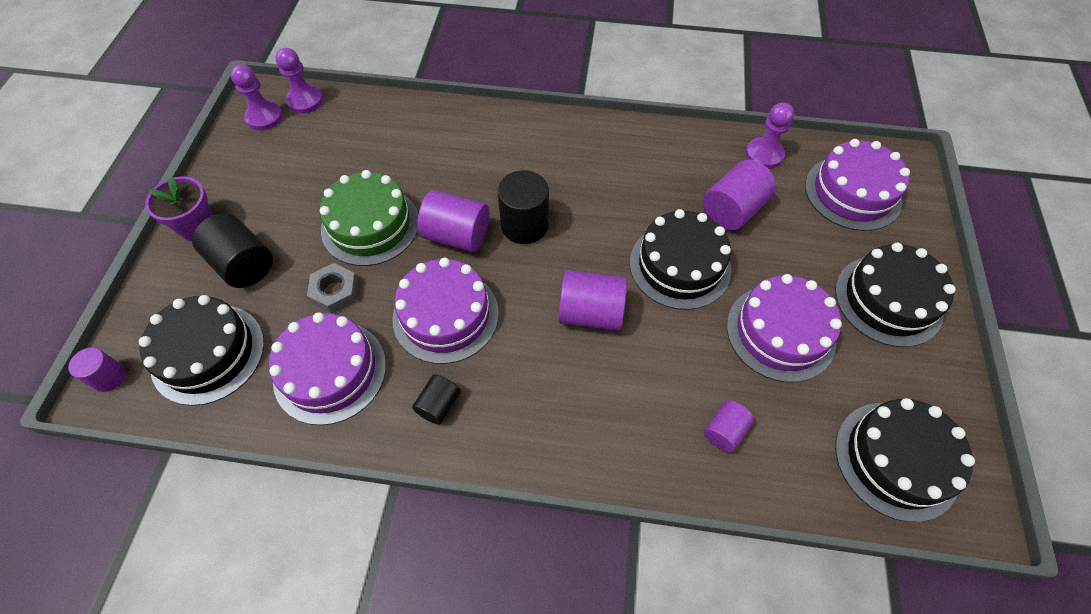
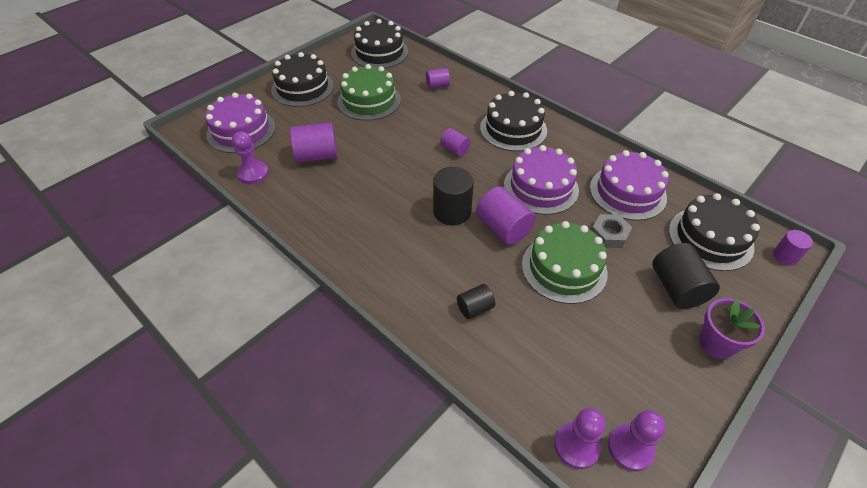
camera: 145 degrees left, 10 degrees down
black cylinder [412,374,461,425] -> black cylinder moved to [457,284,495,319]
purple cylinder [558,270,627,331] -> purple cylinder [440,128,470,156], size x0.58
black cake [630,209,731,310] -> black cake moved to [480,91,547,151]
purple cake [727,274,842,382] -> green cake [337,64,401,121]

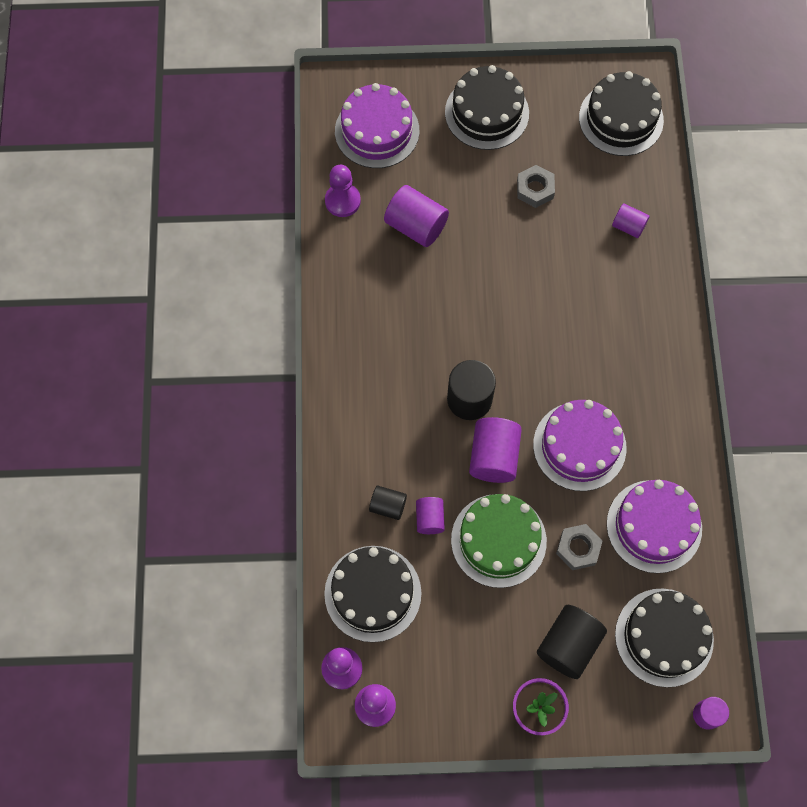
camera: 45 degrees right, 20 degrees up
green cake [337,64,401,121] -> grey nut [517,165,555,208]
purple cylinder [440,128,470,156] -> purple cylinder moved to [416,497,445,534]
black cake [480,91,547,151] -> black cake moved to [324,546,421,642]

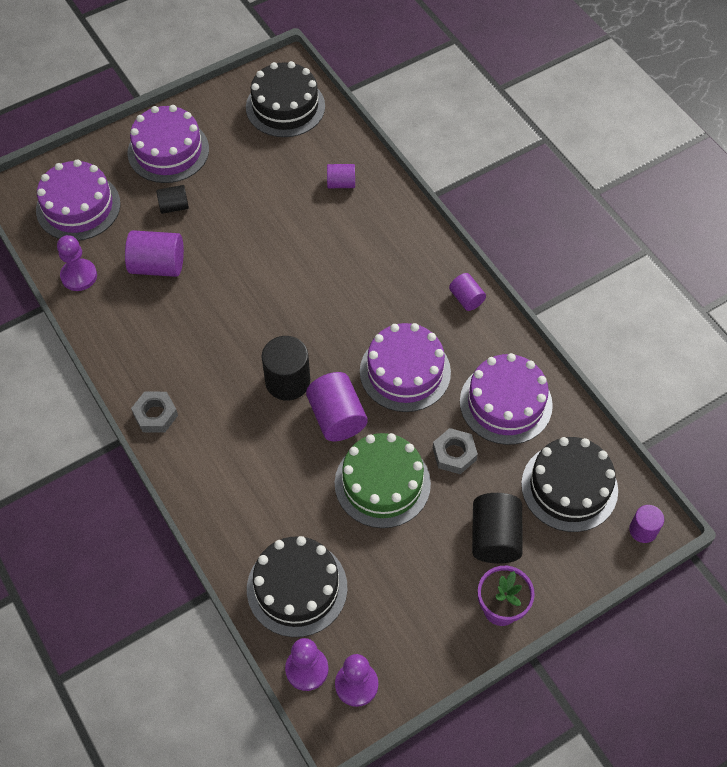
camera: 30 degrees left, 10 degrees down
black cylinder [369,486,407,520] -> black cylinder moved to [156,185,189,214]
purple cylinder [416,497,445,534] -> purple cylinder moved to [449,273,486,311]
black cake [445,65,529,150] -> purple cake [128,105,209,183]
grey nut [517,165,555,208] -> grey nut moved to [131,391,178,433]

